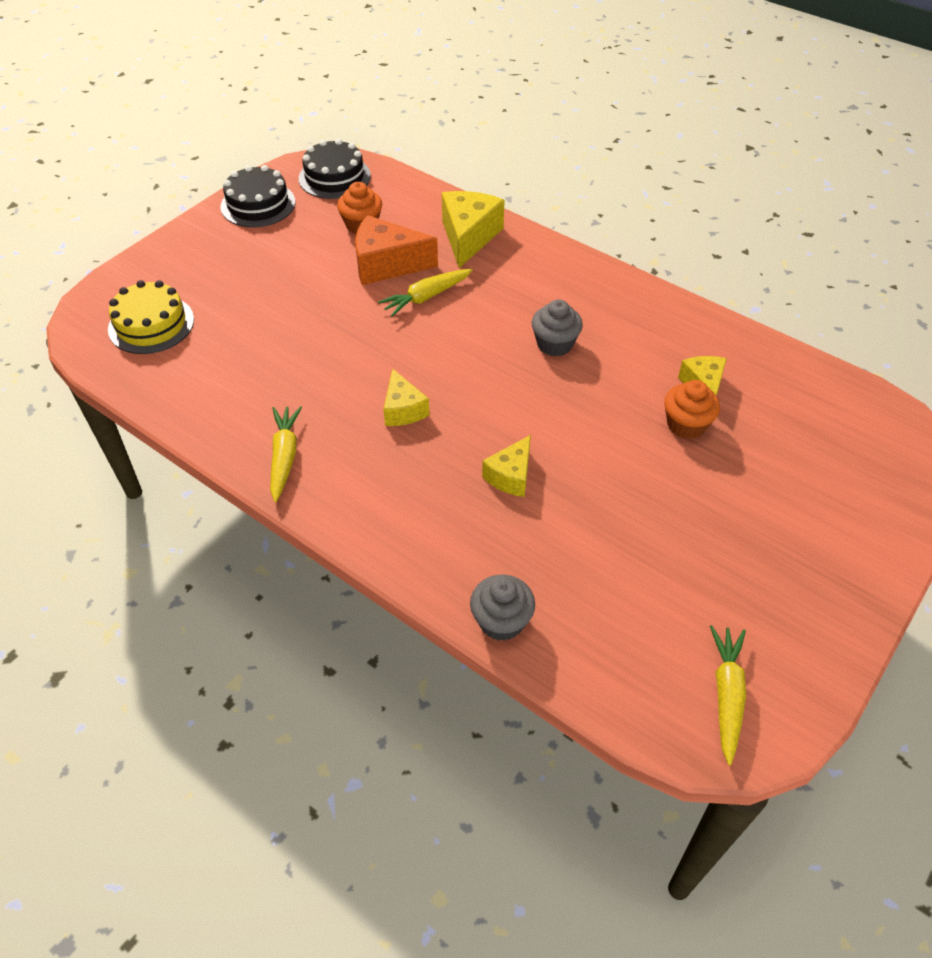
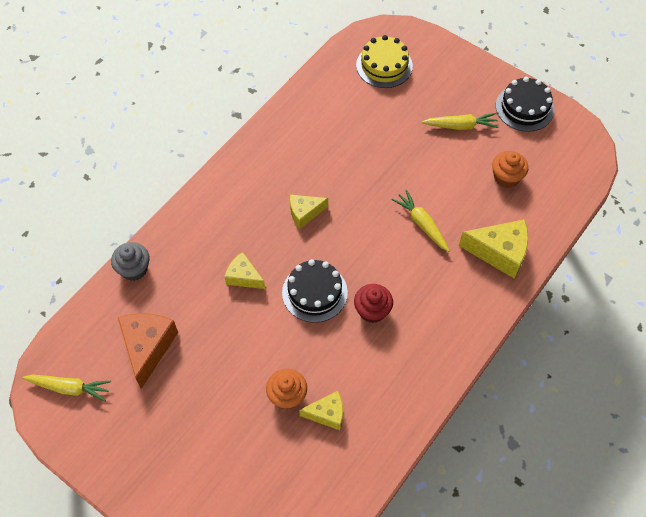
camera: 90 degrees right, 10 degrees up
yellow carrot [270,406,302,502] -> yellow carrot moved to [422,113,498,130]
black cake [299,139,371,199] -> black cake moved to [282,259,348,323]
orange cheese [355,215,438,285] -> orange cheese moved to [118,313,178,389]
grey cupcake [532,299,583,356] -> red cupcake [354,284,393,323]

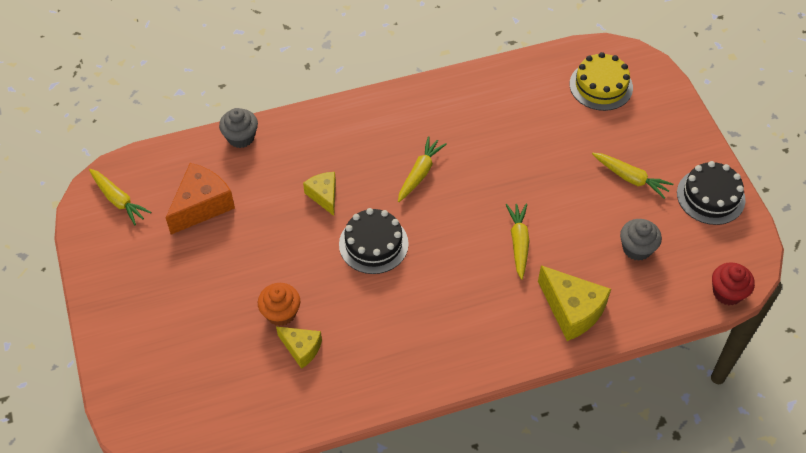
camera: 35 degrees right, 5 degrees down
yellow cheese [290,195,328,229] -> yellow carrot [398,136,447,202]
red cupcake [354,284,393,323] -> red cupcake moved to [712,262,755,305]
orange cupcake [492,151,528,188] -> grey cupcake [620,219,662,261]

